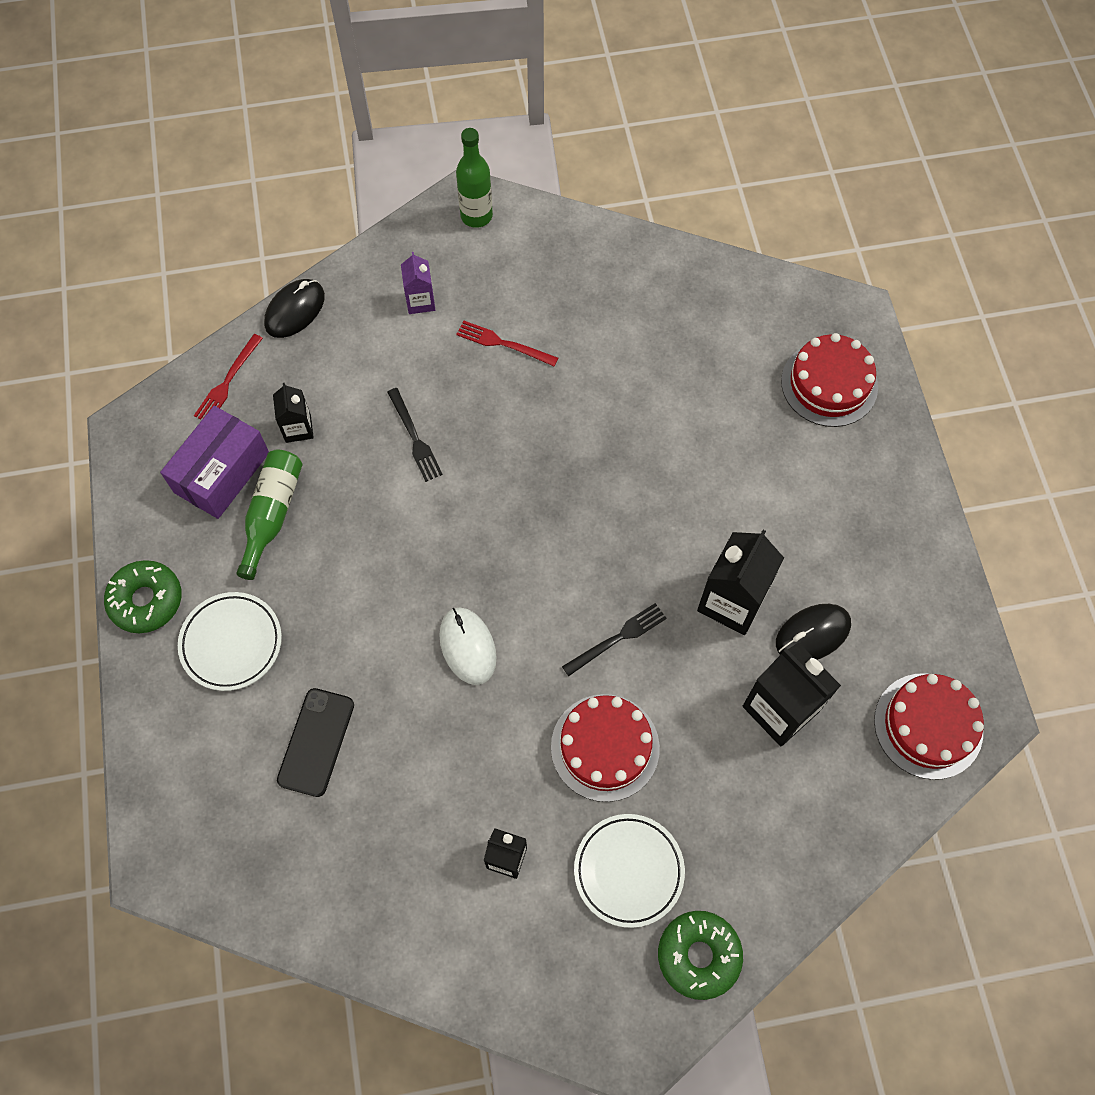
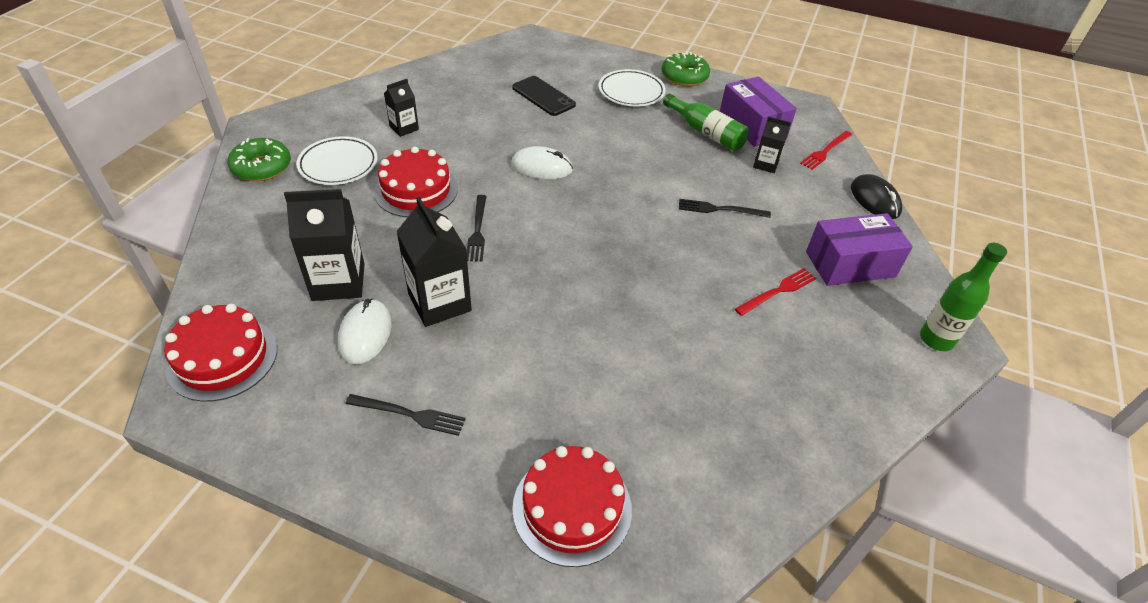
camera: 120 degrees right, 20 degrees down
red fork [194,334,263,419] -> red fork turned 105 degrees counterclockwise [800,131,853,170]
purple carton [401,252,435,314] -> purple box [806,213,913,286]
black mouse [776,604,851,660] -> white mouse [338,299,391,364]
none -> black fork [345,394,466,436]

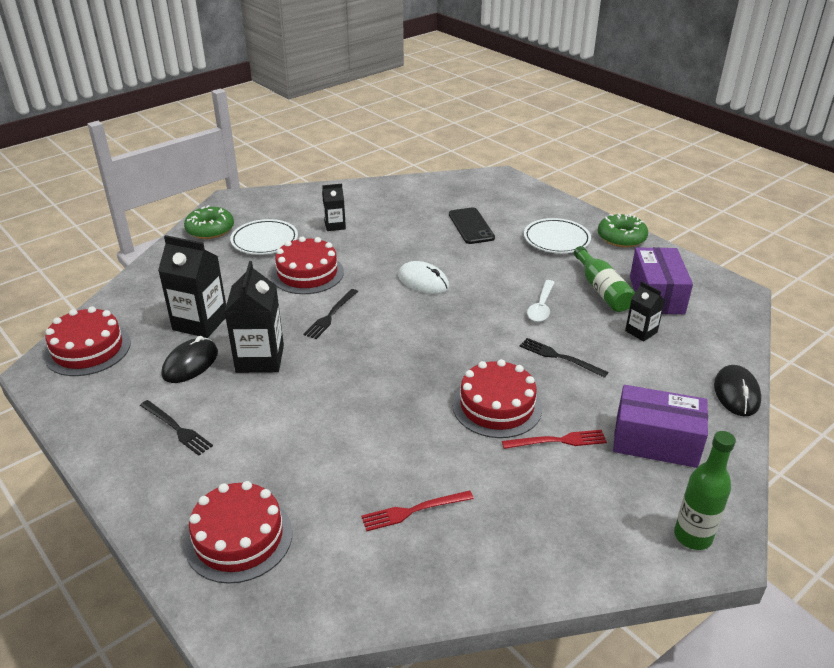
camera: 30 degrees right, 10 degrees down
white mouse [338,299,391,364] -> black mouse [161,336,218,383]
red fork [800,131,853,170] -> red fork moved to [361,490,474,532]
none -> red cake [452,359,542,438]
none -> white spoon [527,280,555,322]

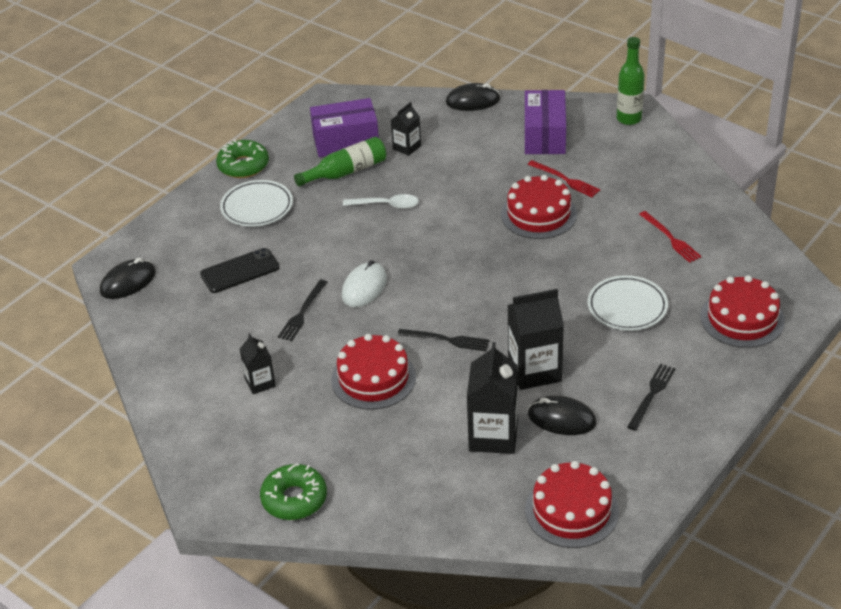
camera: 100 degrees left, 5 degrees up
white plate [230,219,298,255] -> white plate moved to [588,275,668,331]
red fork [502,430,607,449] -> red fork turned 150 degrees clockwise [528,160,600,197]
black fork [519,338,609,378] -> black fork moved to [278,280,327,341]
none -> black mouse [100,258,156,299]

